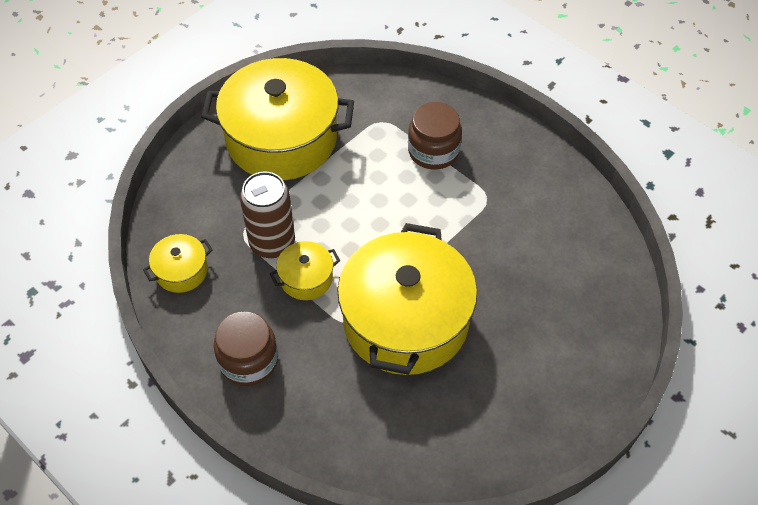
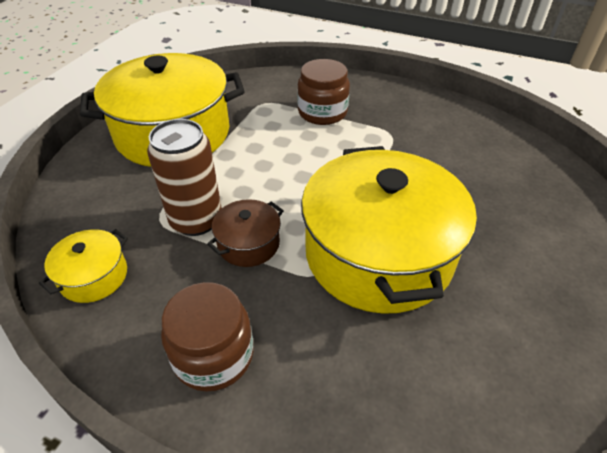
camera: 20 degrees left, 10 degrees down
yellow pot [270,241,340,300] -> brown pot [207,199,284,267]

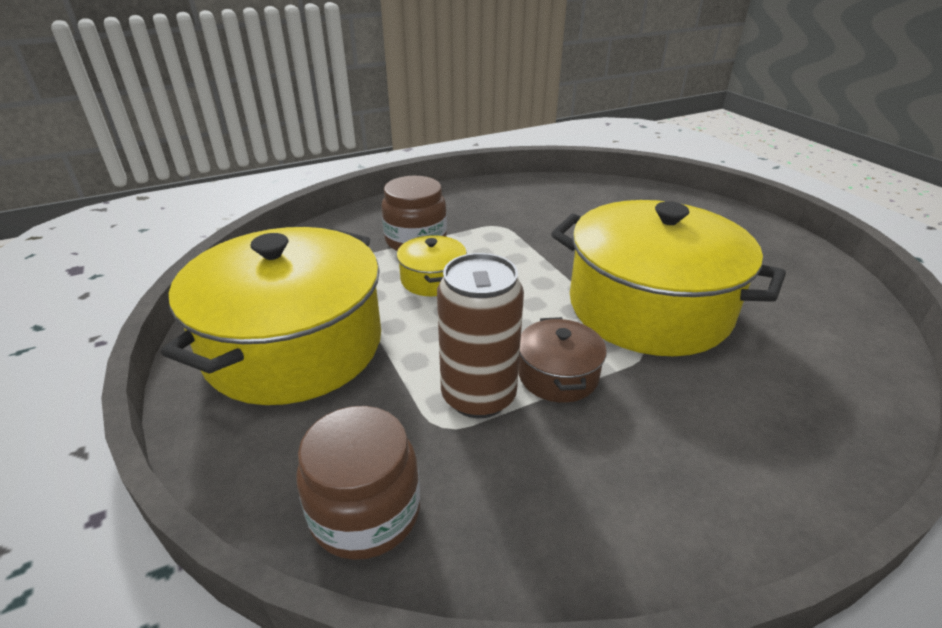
camera: 50 degrees left, 10 degrees down
yellow pot [39,229,128,303] -> yellow pot moved to [397,235,467,296]
brown jar [161,282,253,392] -> brown jar moved to [296,406,420,560]

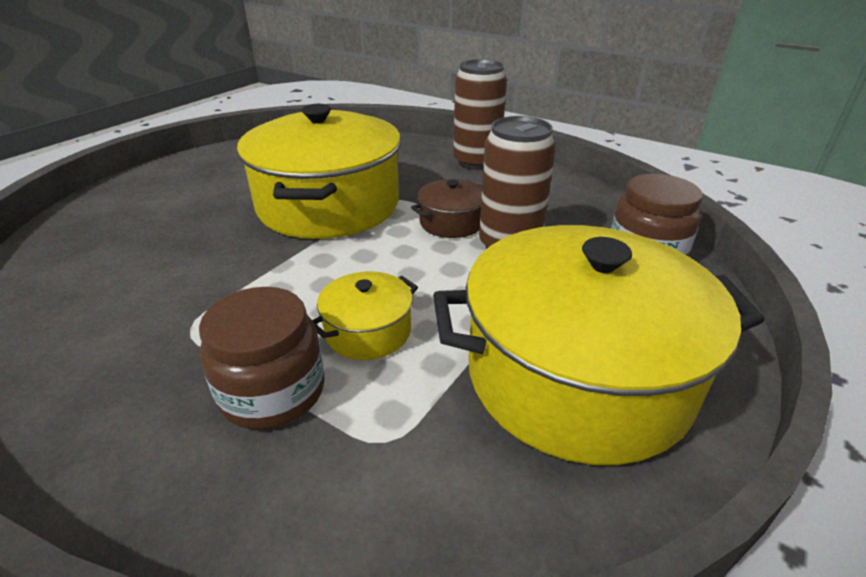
camera: 120 degrees left, 0 degrees up
none -> brown can [453,59,507,170]

